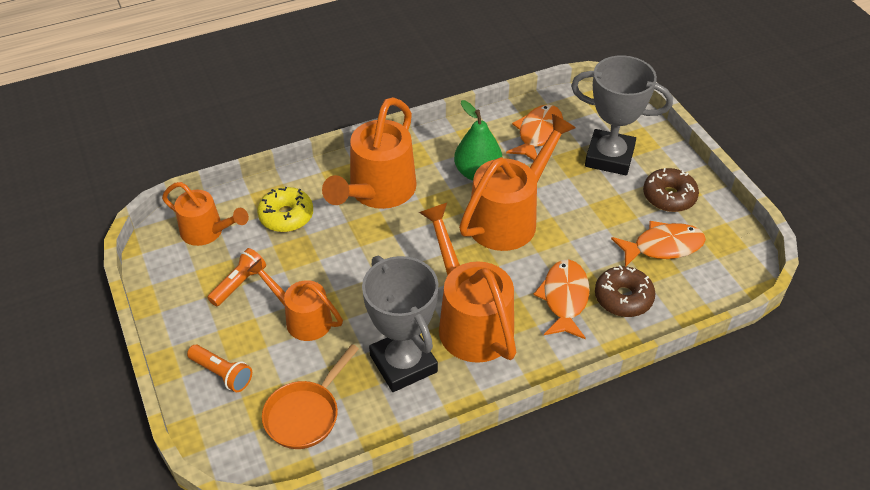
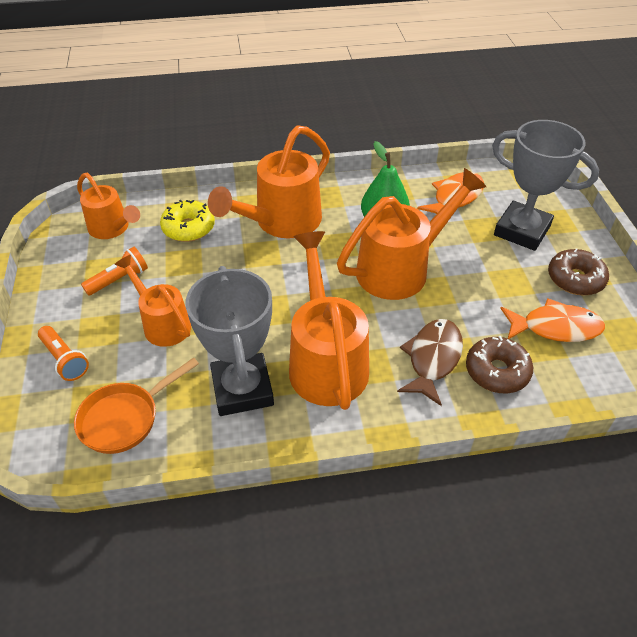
camera: 15 degrees right, 0 degrees up
orange fish [533,259,590,339] -> brown fish [397,319,463,406]

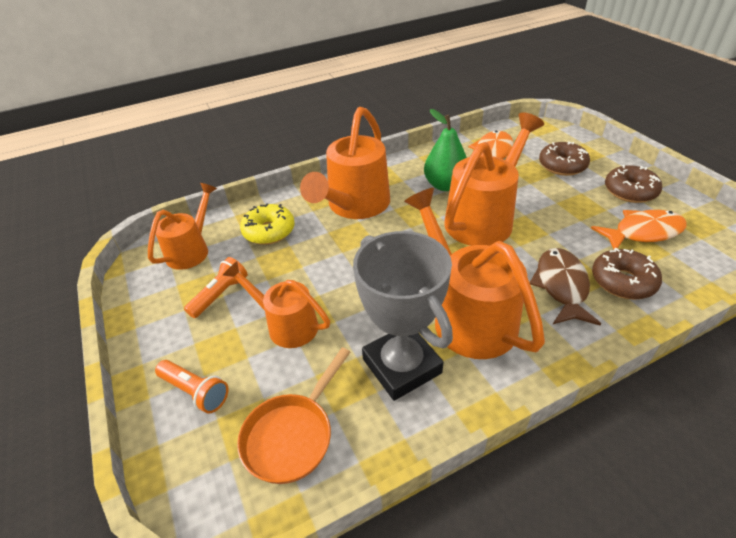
camera: 15 degrees left, 5 degrees down
orange watering can [77,173,140,239] -> orange watering can turned 90 degrees counterclockwise [148,183,217,270]
grey trophy [492,120,599,251] -> brown donut [539,141,590,176]

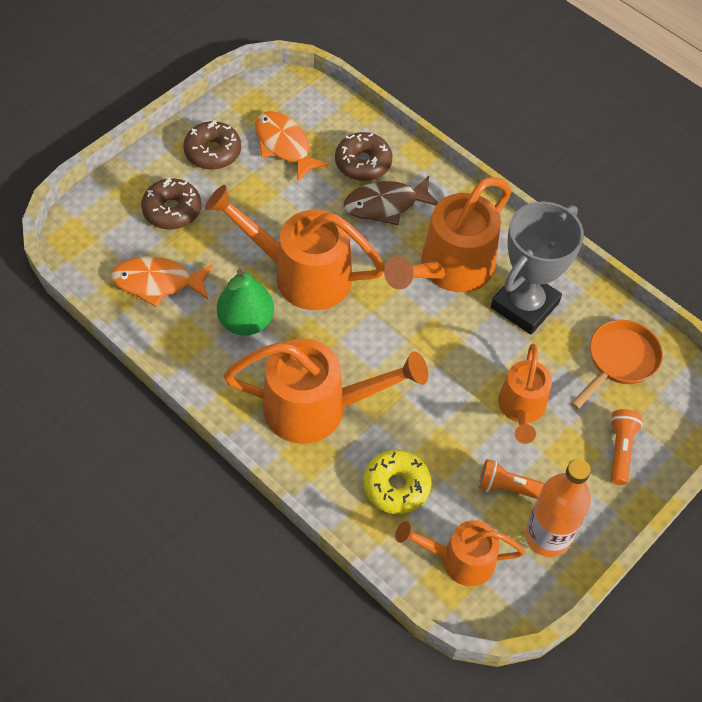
camera: 115 degrees left, 15 degrees up
orange pan [237,347,350,484] -> orange pan turned 60 degrees counterclockwise [571,320,663,409]
none -> orange bottle [525,459,591,557]

